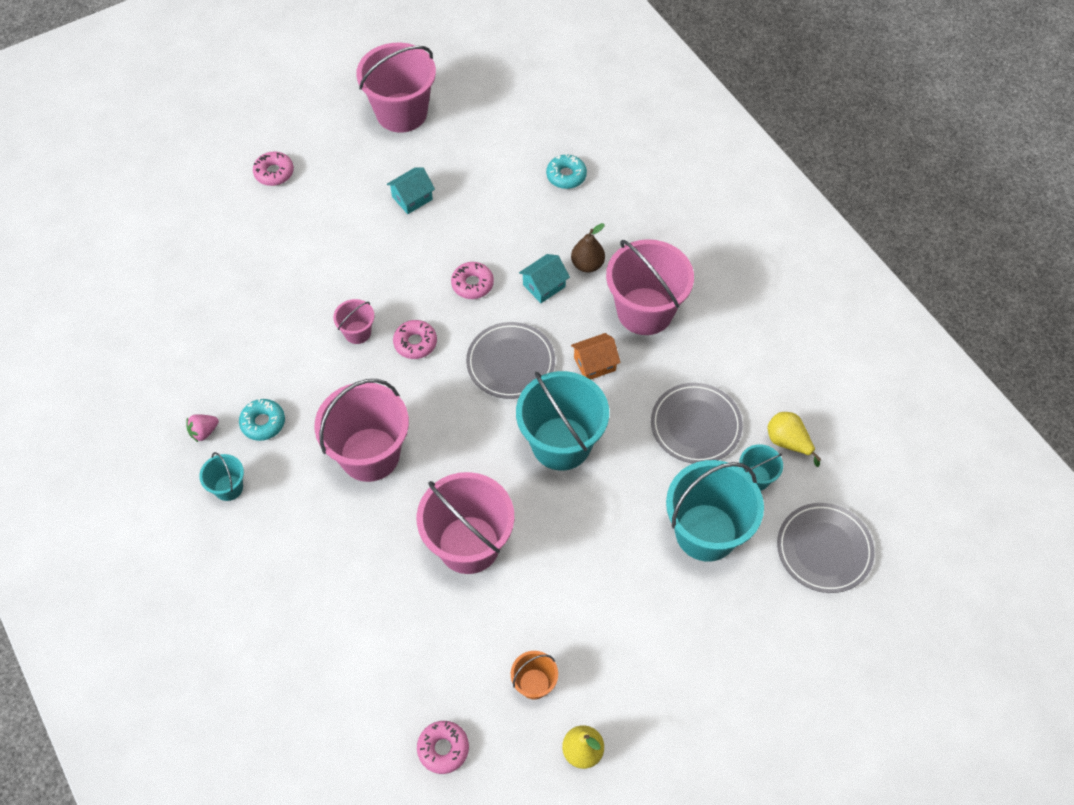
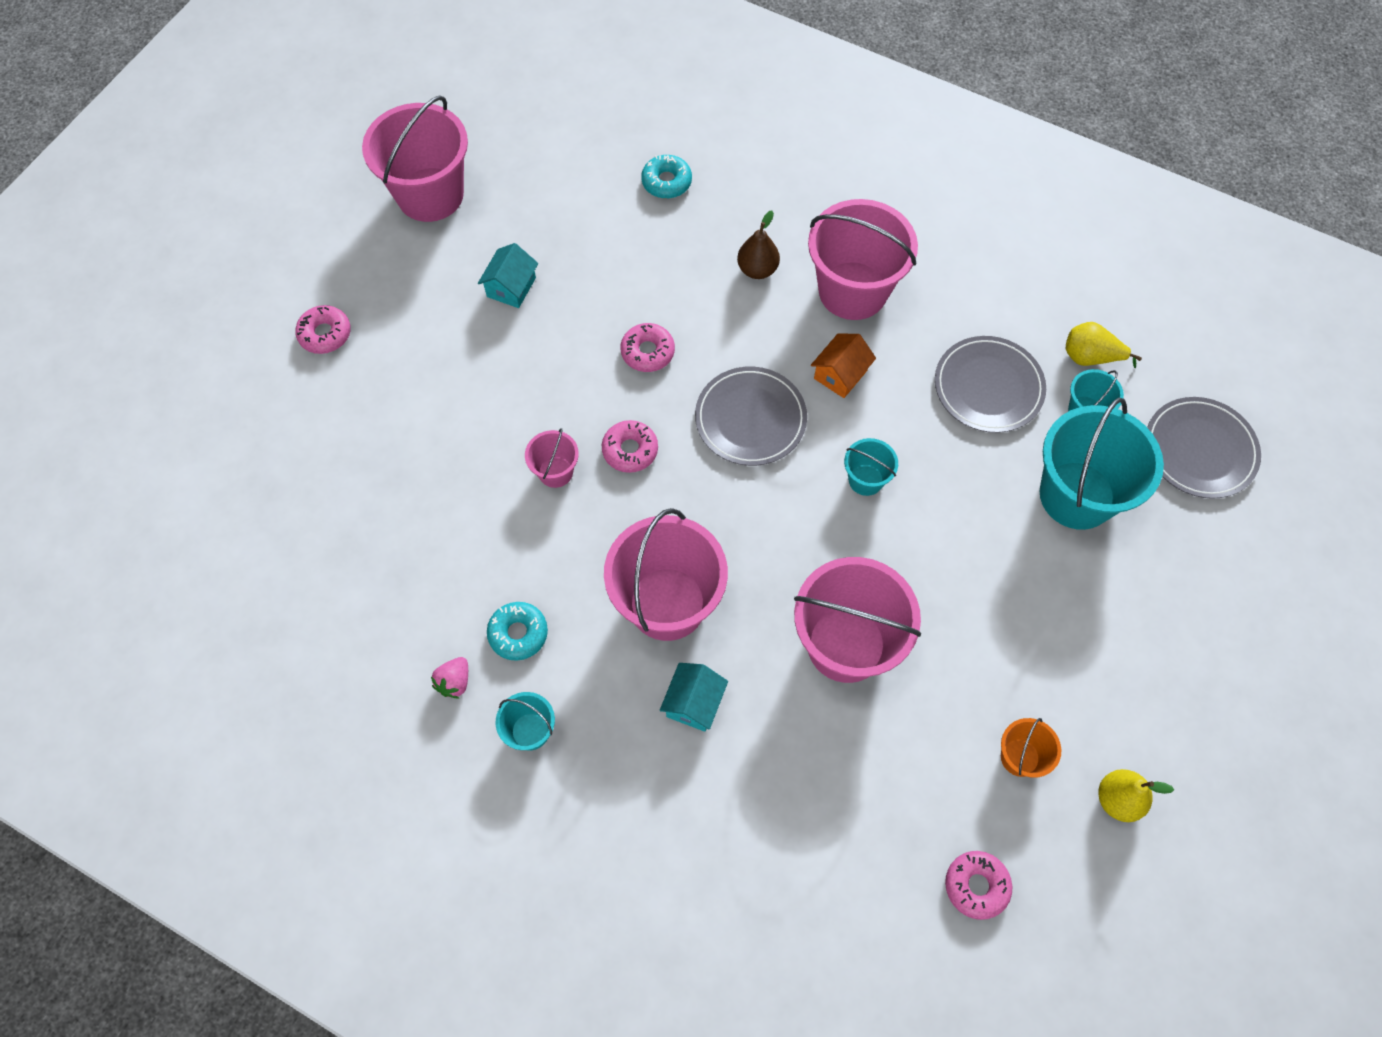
camera: 30 degrees left, 5 degrees up
turquoise bucket [516,371,609,471] -> turquoise bucket [844,438,898,496], size x0.47
turquoise house [519,254,570,303] -> turquoise house moved to [660,663,728,732]

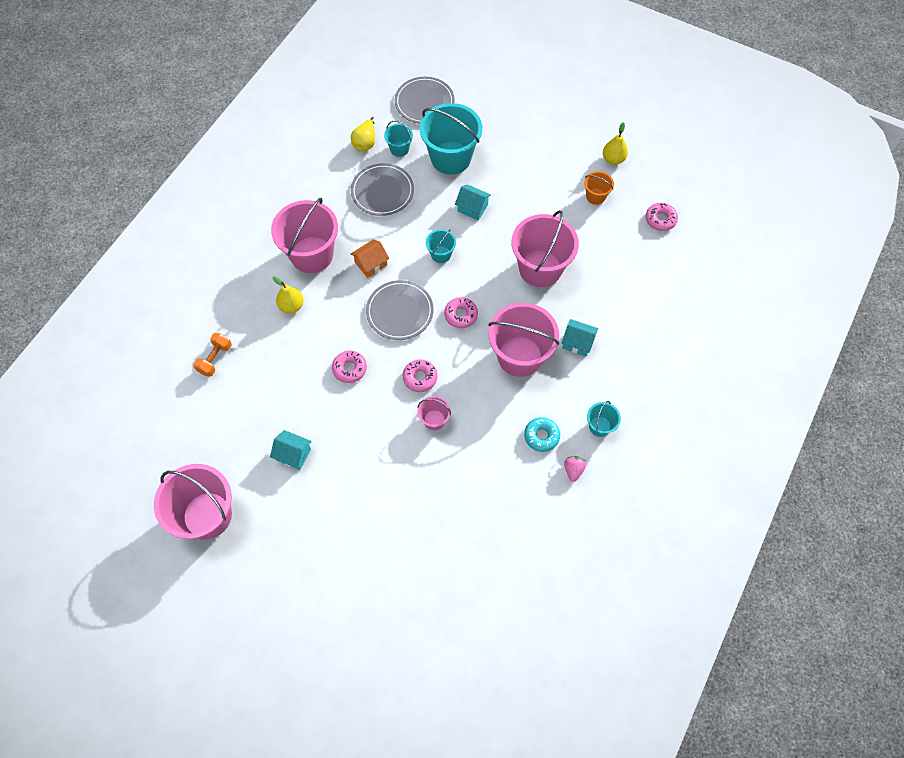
camera: 90 degrees left, 0 degrees up
pink donut [295,305,351,354] -> pink donut moved to [444,297,478,328]
pink strawberry [431,657,468,698] -> pink strawberry turned 105 degrees counterclockwise [564,456,586,482]
turquoise donut [641,155,692,198] -> orange dumbbell [193,333,232,377]
brown pear [737,210,780,279] -> yellow pear [273,276,304,313]
orange house [811,334,876,398] -> orange house turned 75 degrees counterclockwise [351,240,389,278]
none -> turquoise house [455,184,491,220]

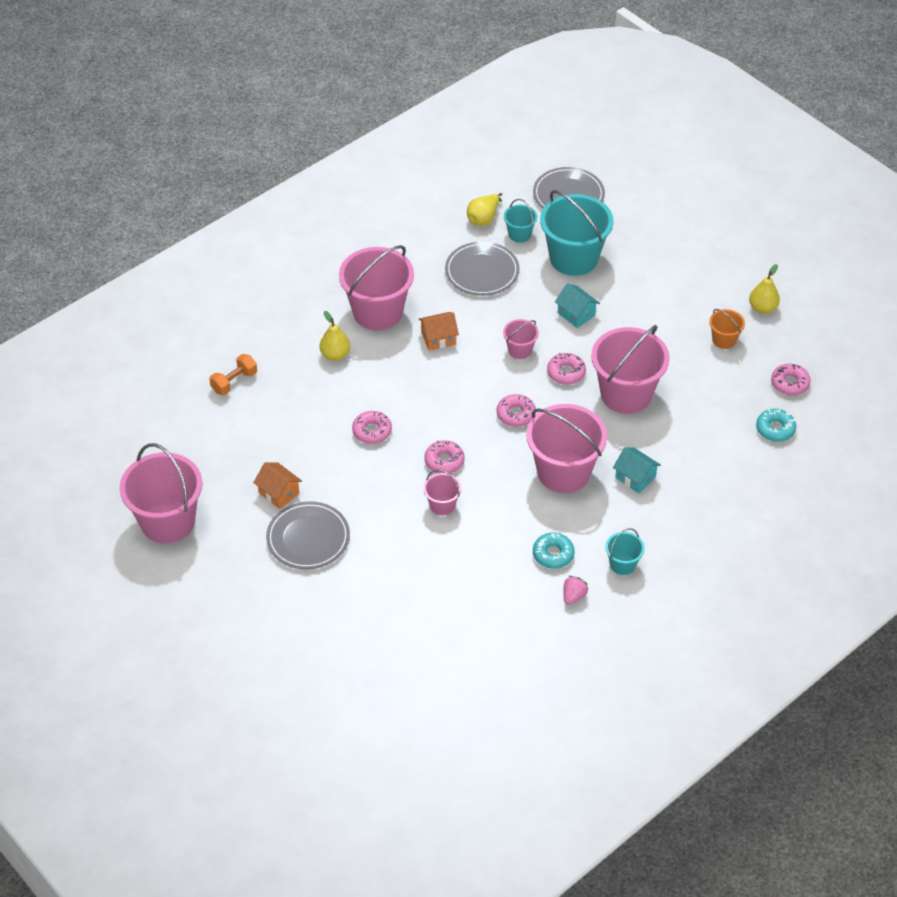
camera: 20 degrees right, 15 degrees down
turquoise house [270,430,312,470] -> orange house [253,462,302,509]
grey plate [366,280,433,340] -> grey plate moved to [266,501,350,569]
turquoise bucket [426,229,456,263] -> pink bucket [503,319,539,359]
none -> pink donut [547,353,586,385]
none -> turquoise donut [756,409,796,442]

